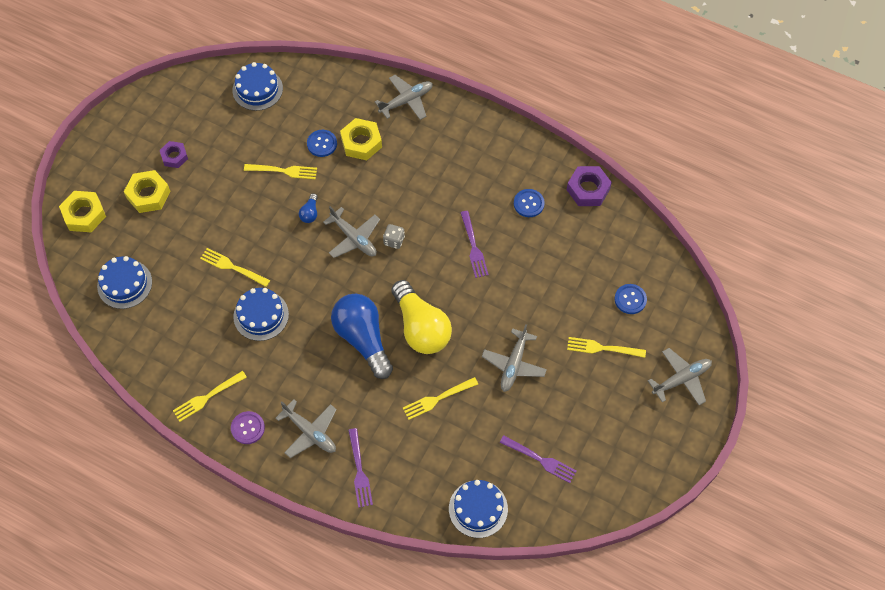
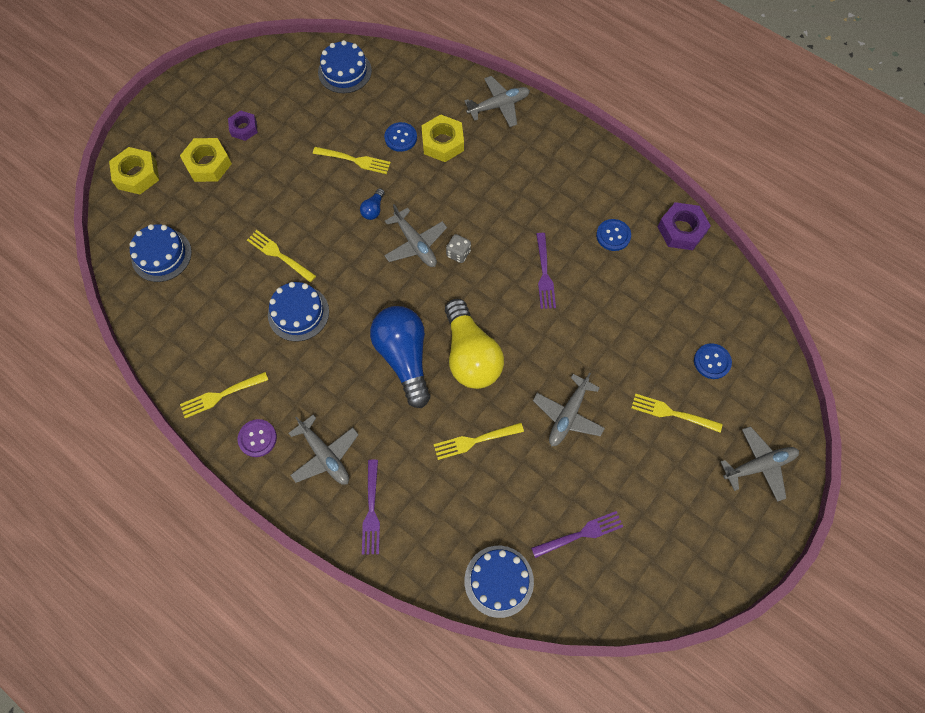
camera: 10 degrees right, 5 degrees up
purple fork [499,435,576,483] -> purple fork turned 60 degrees counterclockwise [531,511,624,558]

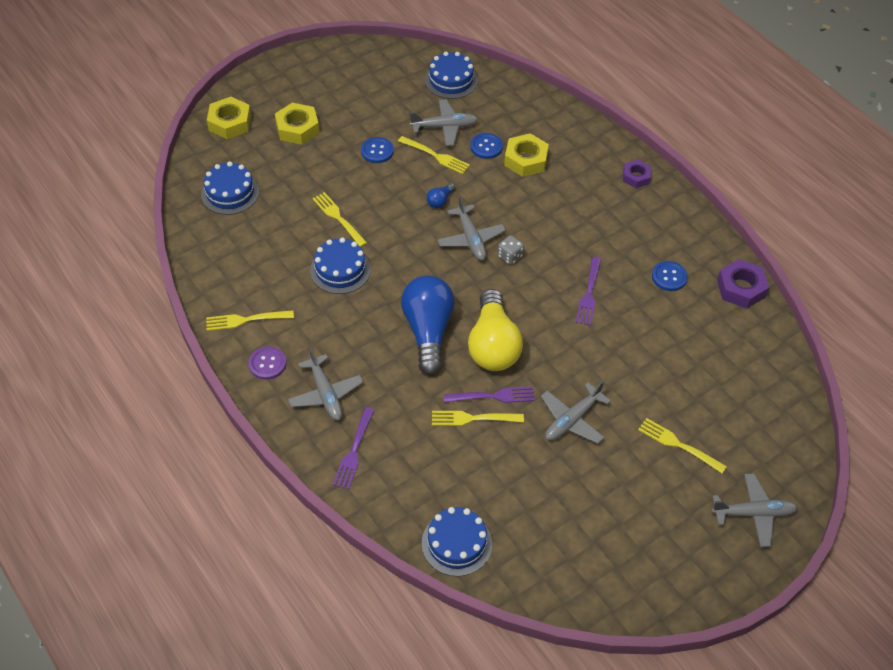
camera: 15 degrees right, 15 degrees down
purple nut [228,110,258,141] -> purple nut moved to [623,160,651,188]
grey plane [464,76,530,127] -> grey plane moved to [410,99,478,146]
purple fork [531,511,624,558] -> purple fork moved to [444,387,535,403]
blue button [694,343,732,379] -> blue button moved to [361,137,394,163]

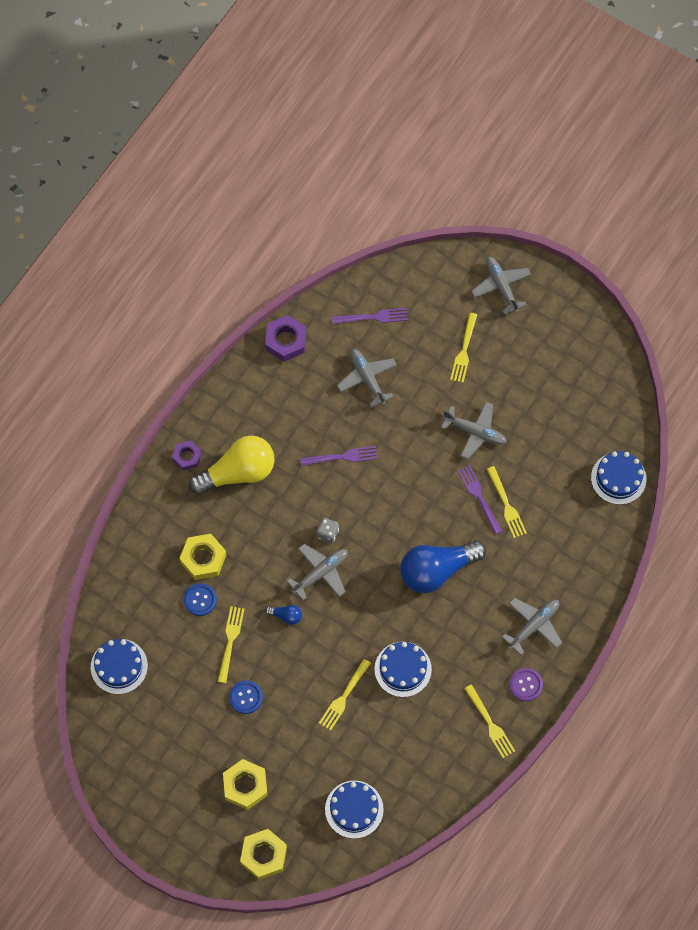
camera: 110 degrees left, 15 degrees up
purple fork [333,407,374,490] -> purple fork moved to [332,308,408,324]
grey plane [410,99,478,146] -> grey plane moved to [337,349,397,408]
yellow light bulb [468,289,523,371] -> yellow light bulb moved to [189,436,275,495]
blue button [652,261,688,291] -> none

